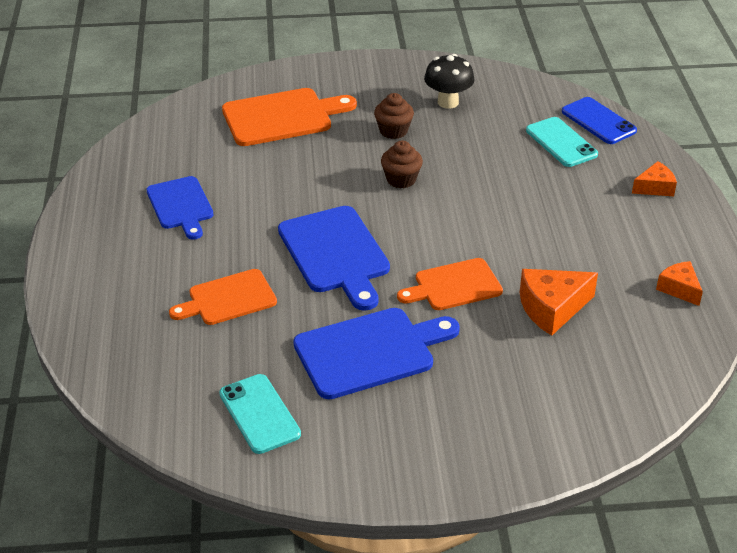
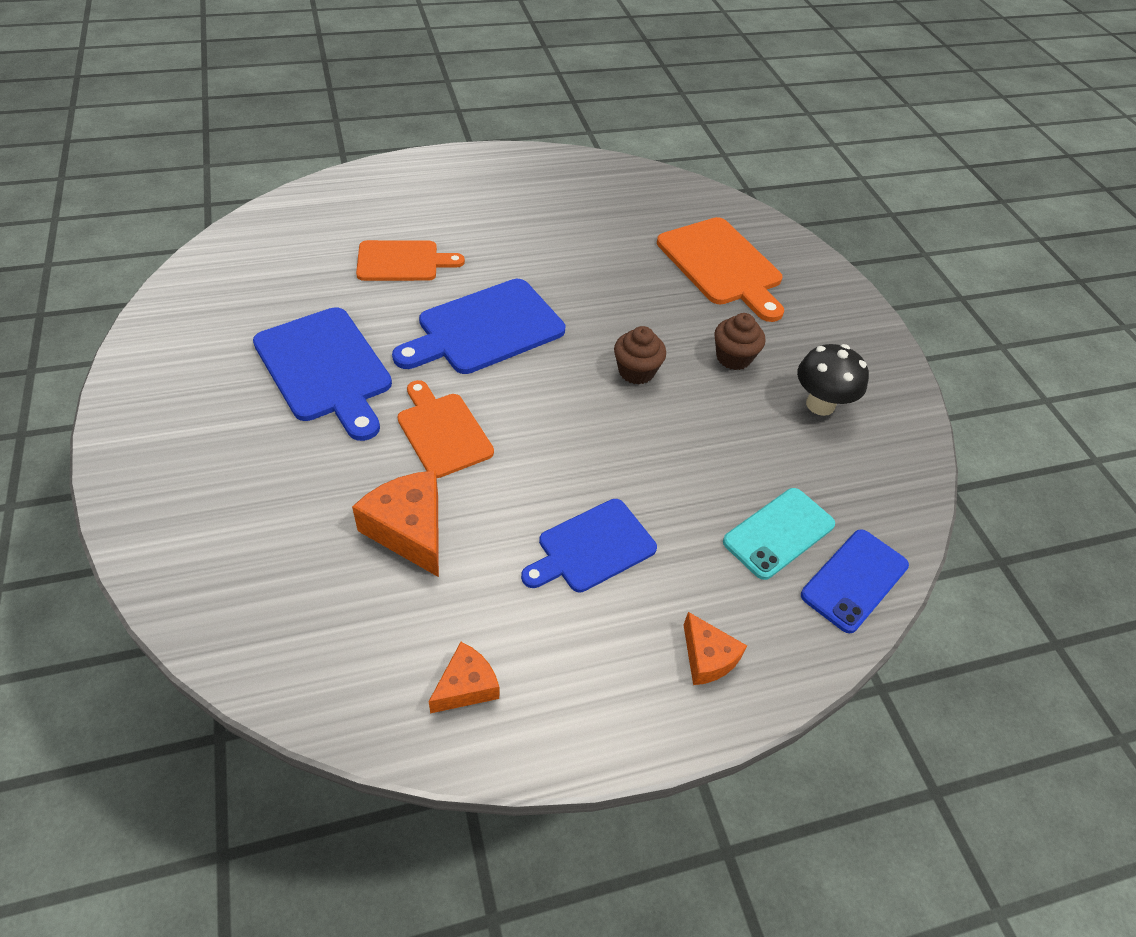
camera: 75 degrees right, 10 degrees up
blue cutting board [147,176,214,240] -> blue cutting board moved to [521,499,657,592]
orange cutting board [169,269,277,325] -> orange cutting board turned 120 degrees clockwise [356,240,465,281]
turquoise phone [219,374,301,454] -> none

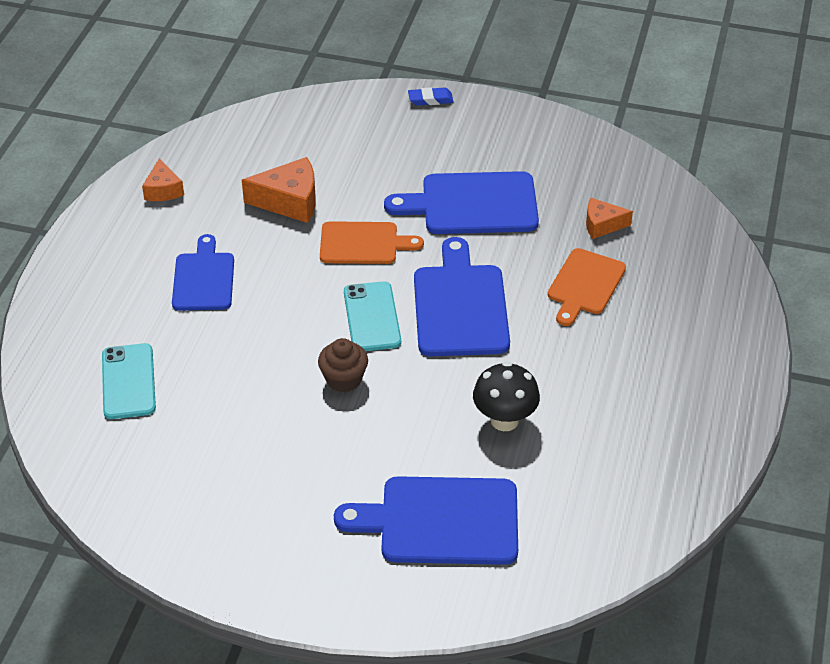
camera: 125 degrees right, 5 degrees down
orange cutting board [657,217,784,322] -> blue cutting board [334,476,518,565]
orange cheese [684,612,747,685] -> orange cheese moved to [586,198,633,239]
brown cupcake [714,313,765,370] -> none
black mushroom [797,344,869,416] -> black mushroom moved to [473,362,540,431]
blue phone [801,529,909,633] -> none
none -> turquoise phone [344,281,401,351]
none -> blue eraser [408,87,454,106]

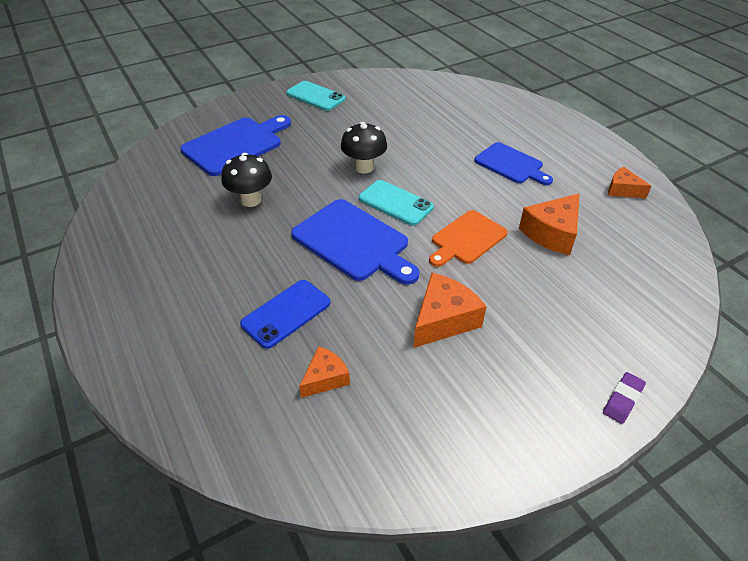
camera: 135 degrees right, 0 degrees up
turquoise phone [102,343,156,419] -> turquoise phone moved to [286,81,345,111]
brown cupcake [318,338,368,392] -> black mushroom [341,122,387,173]
blue cutting board [384,171,539,234] -> orange cheese [414,273,487,348]
blue eraser [408,87,454,106] -> purple eraser [603,372,646,424]
orange cutting board [548,248,626,326] -> blue phone [240,280,330,349]

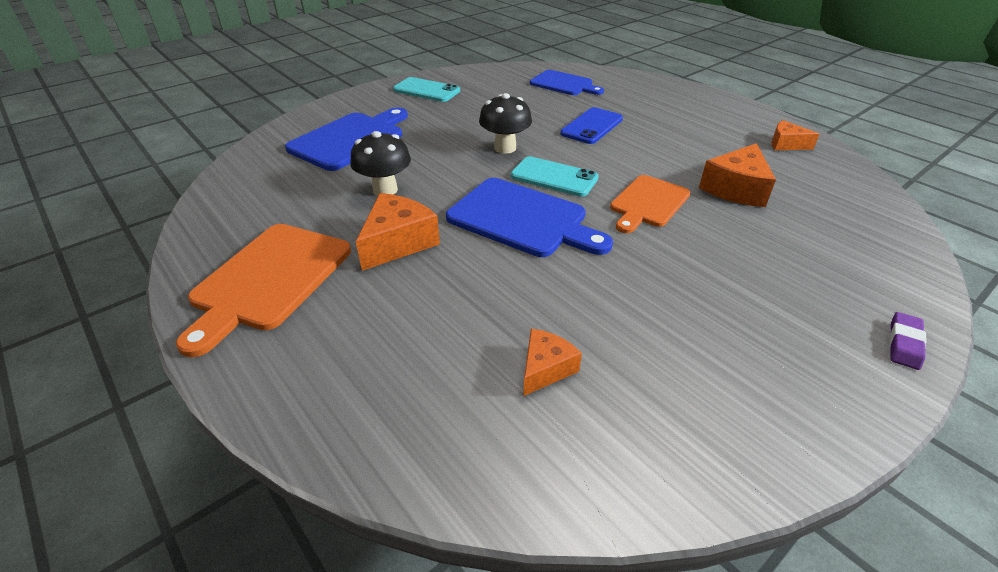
camera: 10 degrees left, 5 degrees down
blue phone [240,280,330,349] -> blue phone moved to [560,107,623,144]
orange cheese [414,273,487,348] -> orange cheese moved to [356,193,440,271]
blue cutting board [474,142,553,185] -> blue cutting board moved to [530,70,604,95]
none -> orange cutting board [176,224,351,357]

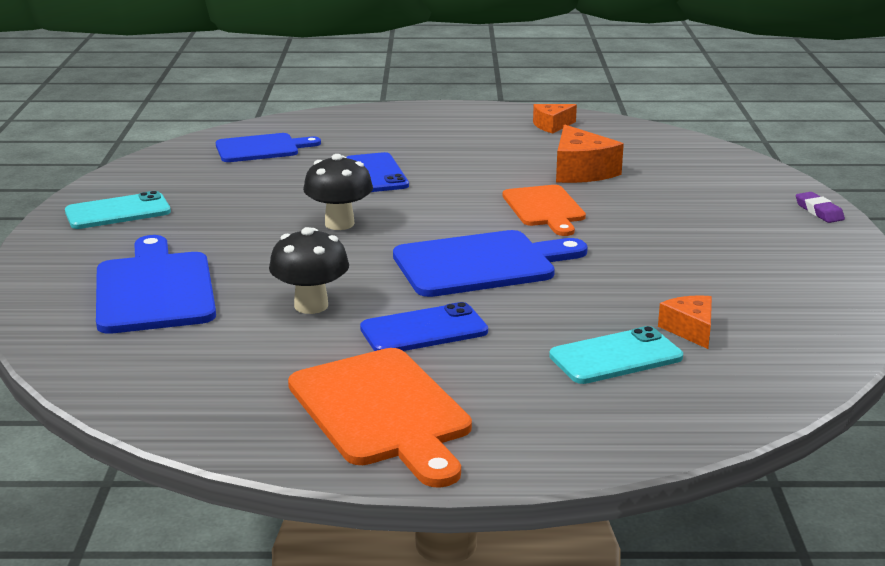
camera: 50 degrees left, 15 degrees down
orange cheese [356,193,440,271] -> blue phone [360,302,488,351]
turquoise phone [511,156,599,197] -> turquoise phone moved to [549,326,683,384]

